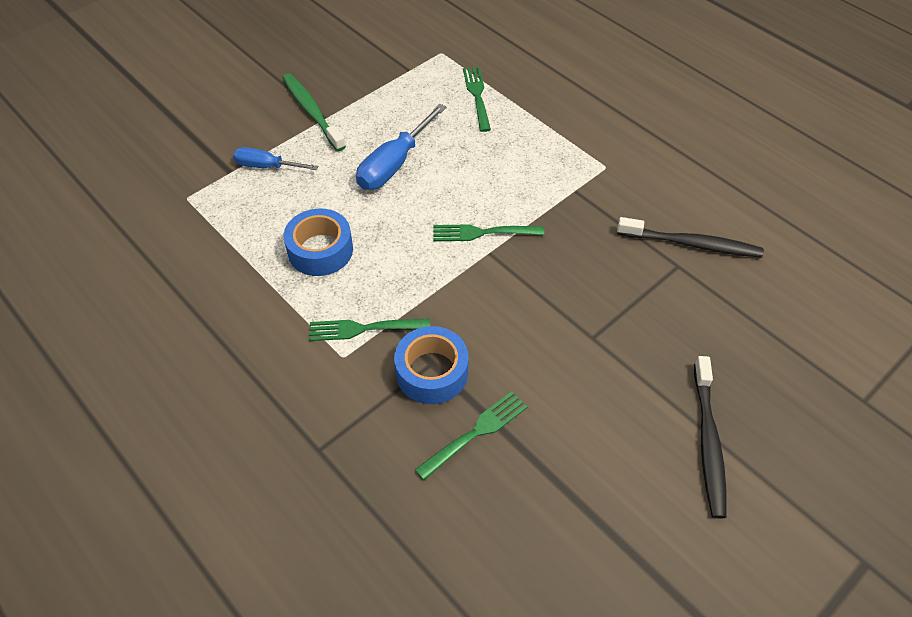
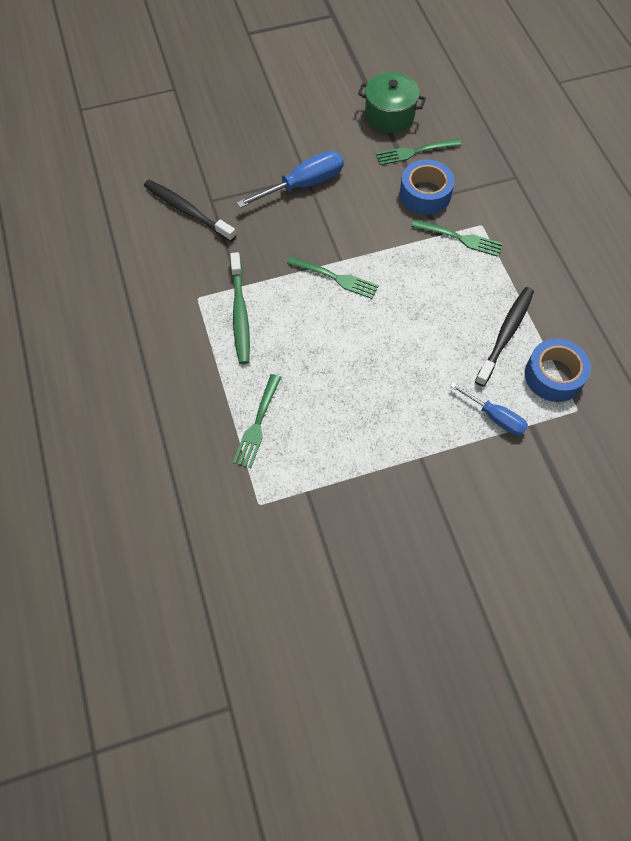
camera: 155 degrees left, 10 degrees up
green toothbrush [282,73,346,151] -> green toothbrush moved to [230,252,250,364]
blue tape [284,208,353,276] -> blue tape moved to [525,339,591,402]
blue screwdriver [356,104,447,190] -> blue screwdriver moved to [236,151,344,208]
black toothbrush [694,356,726,519] -> black toothbrush moved to [475,287,534,386]
none -> green pot [358,72,426,133]

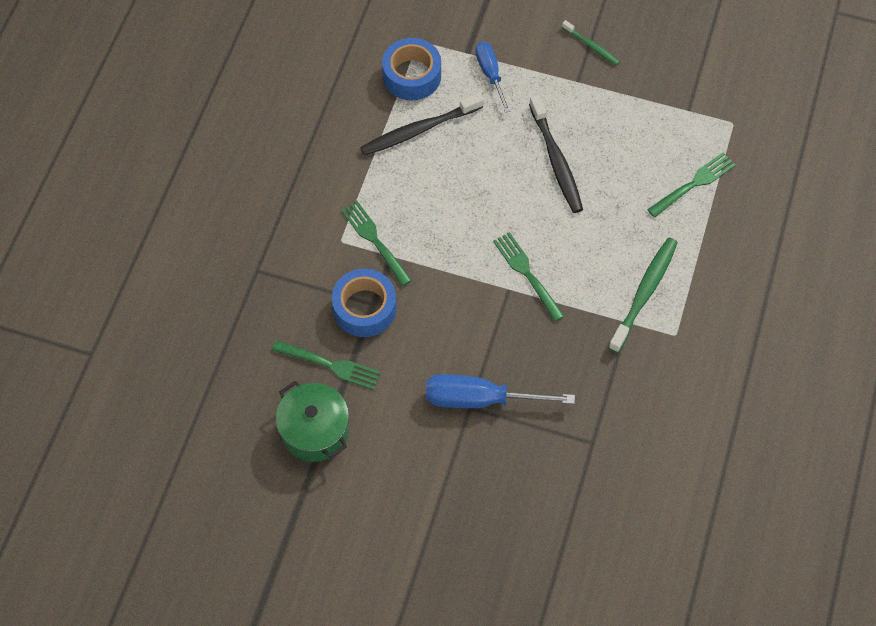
camera: 145 degrees left, 0 degrees up
black toothbrush [144,180,236,242] -> black toothbrush moved to [529,95,583,213]
none -> green toothbrush [562,20,620,65]

